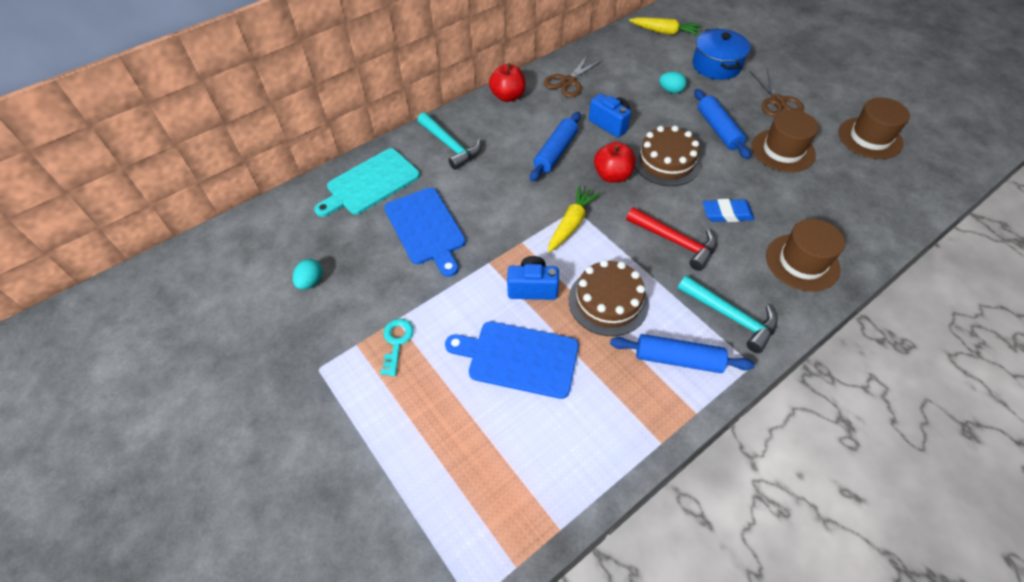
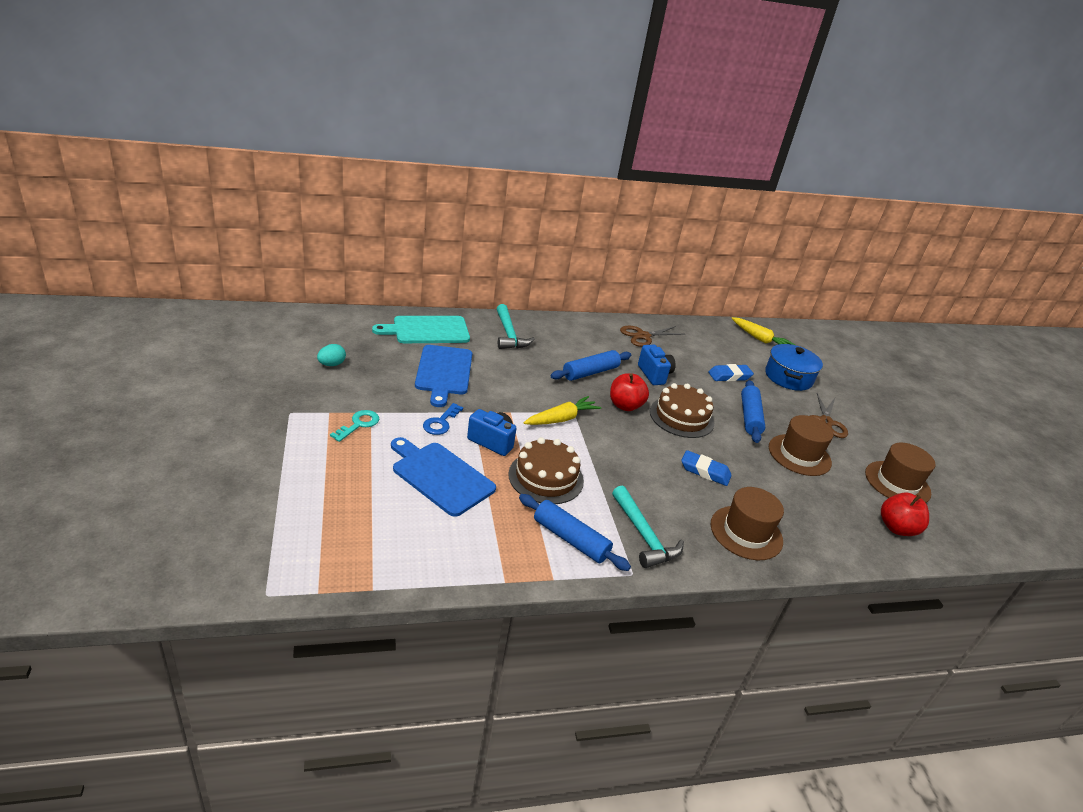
camera: 20 degrees right, 20 degrees down
red apple [489,63,525,102] -> red apple moved to [881,492,929,536]
red hammer [626,207,717,271] -> none
turquoise egg [659,71,687,93] -> blue eraser [708,364,754,382]
none -> blue key [423,403,463,435]

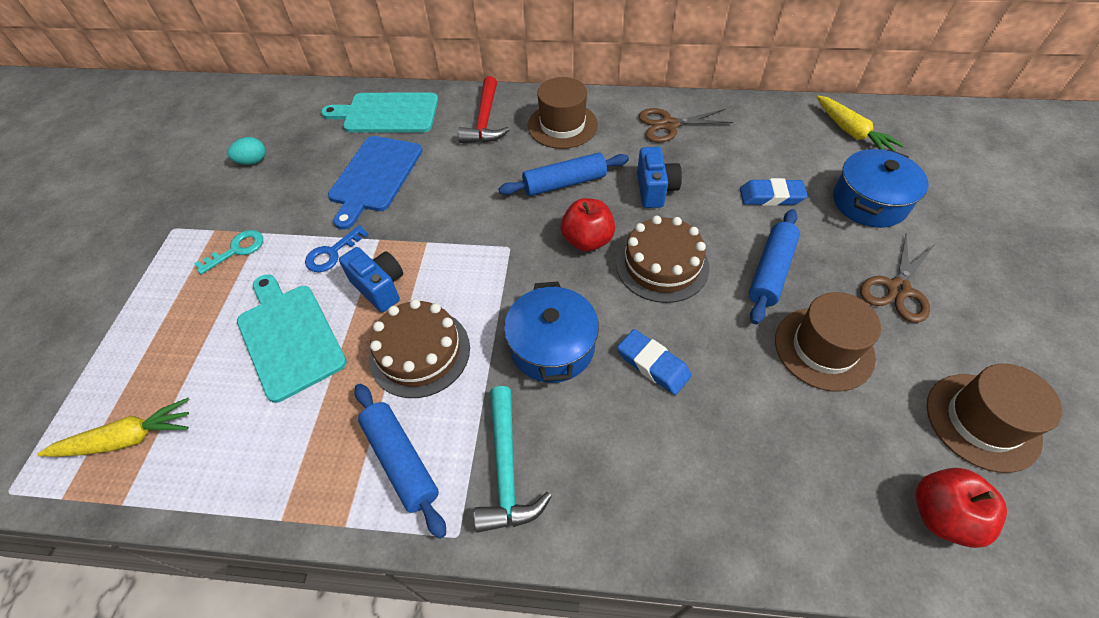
camera: 25 degrees right, 20 degrees up
blue cutting board [391,437,496,517] -> turquoise cutting board [237,274,347,403]
turquoise hammer [497,304,535,349] -> red hammer [458,76,510,143]
yellow carrot [524,396,601,425] -> yellow carrot moved to [37,398,189,457]
brown hat [711,487,784,560] -> brown hat moved to [528,77,598,149]
none -> blue pot [504,281,599,383]

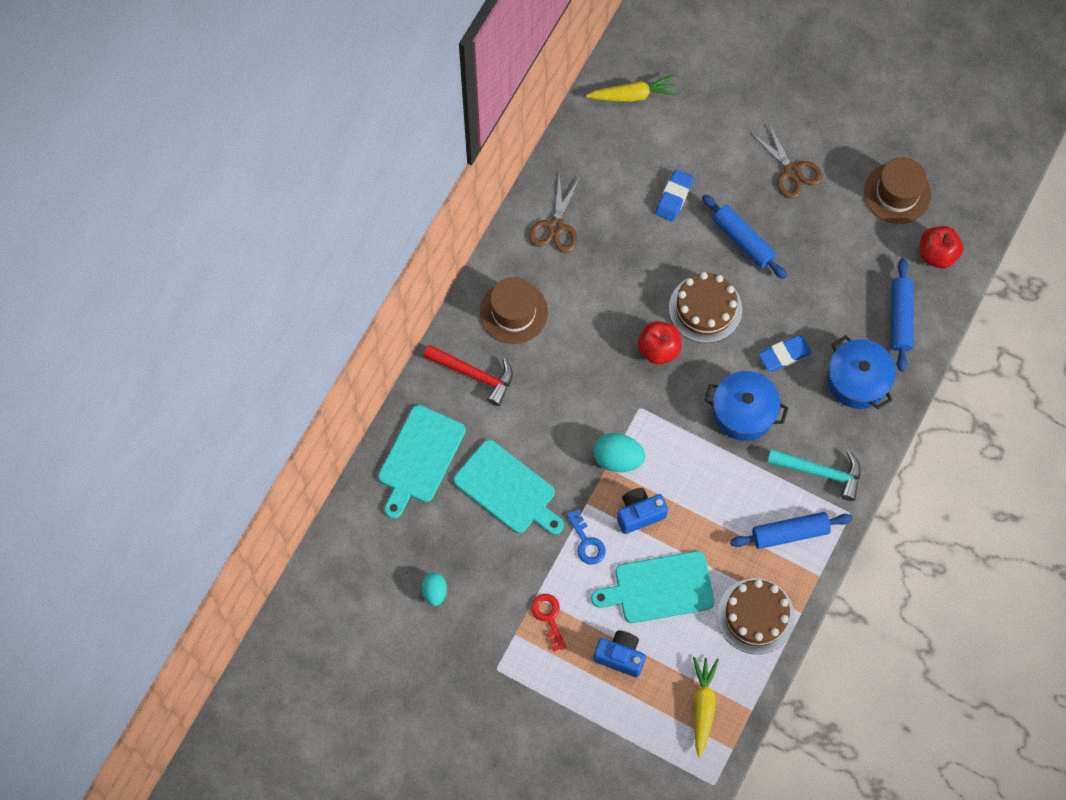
camera: 70 degrees left, 15 degrees up
turquoise key [194,230,263,274] -> red key [531,594,566,652]
blue cutting board [328,136,422,230] -> turquoise cutting board [453,440,564,535]
brown cake [369,299,470,398] -> brown cake moved to [717,578,795,654]
blue rolling pin [498,153,629,196] -> blue rolling pin moved to [891,258,914,372]
blue camera [637,147,682,208] -> blue camera moved to [593,630,646,677]
brown hat [775,292,881,391] -> none
blue pot [833,149,928,228] -> blue pot moved to [827,335,896,409]
none -> turquoise egg [594,433,645,472]

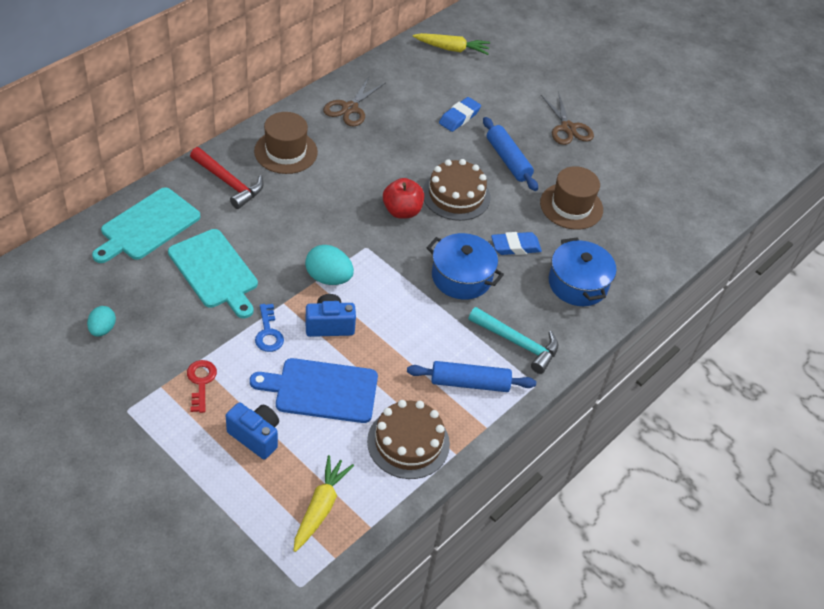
camera: 10 degrees right, 20 degrees down
turquoise cutting board [591,551,715,623] -> blue cutting board [250,358,378,423]
brown hat [864,157,931,224] -> brown hat moved to [540,166,603,230]
blue rolling pin [891,258,914,372] -> none
red apple [920,226,963,268] -> none

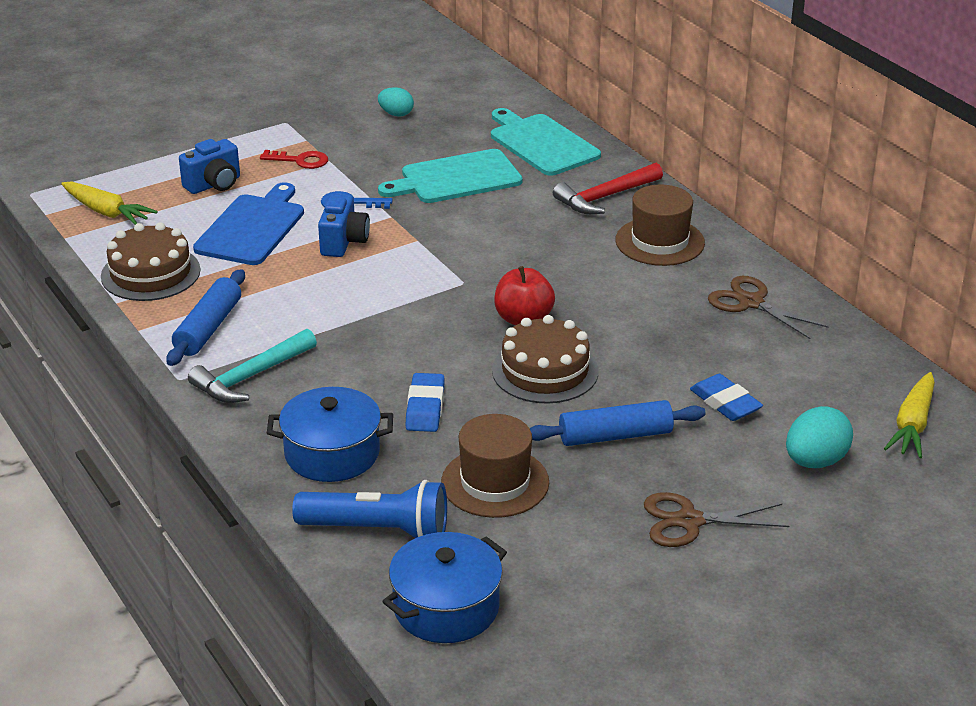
camera: 110 degrees right, 15 degrees down
turquoise egg [305,245,354,285] -> turquoise egg moved to [786,406,853,468]
blue pot [426,233,504,300] -> blue pot moved to [382,532,507,643]
none -> blue flashlight [292,480,447,538]

